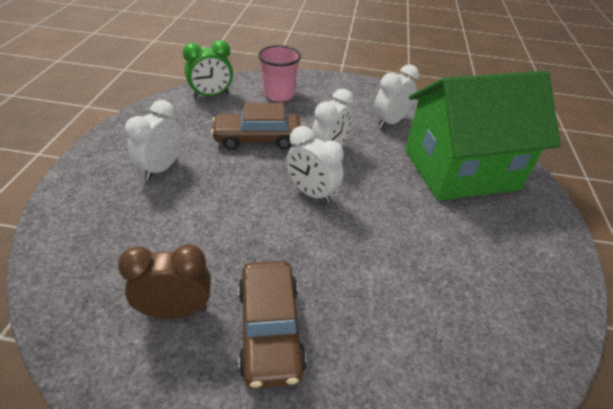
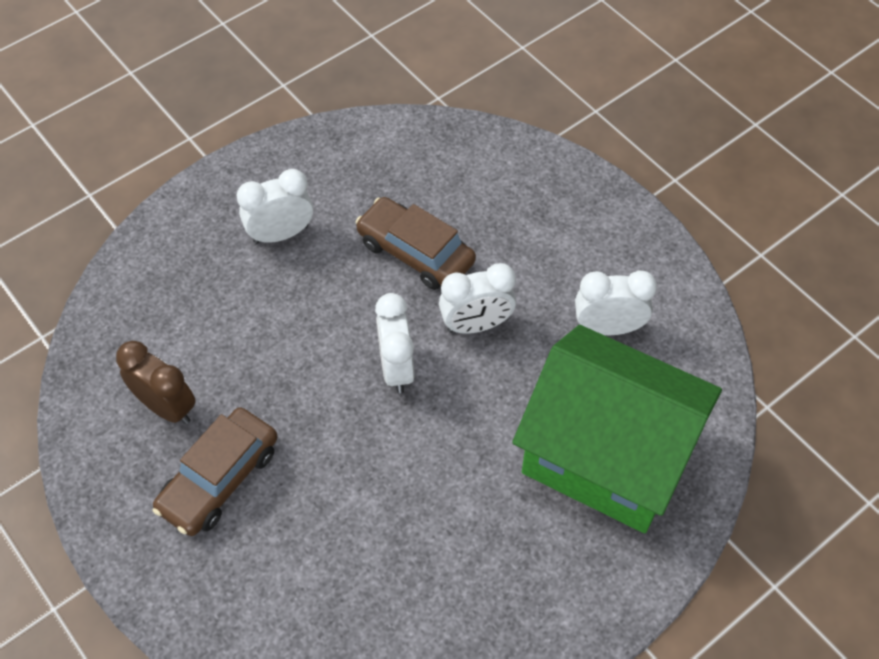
camera: 45 degrees right, 15 degrees up
green clock [183,40,233,98] -> none
pink cup [258,45,301,102] -> none

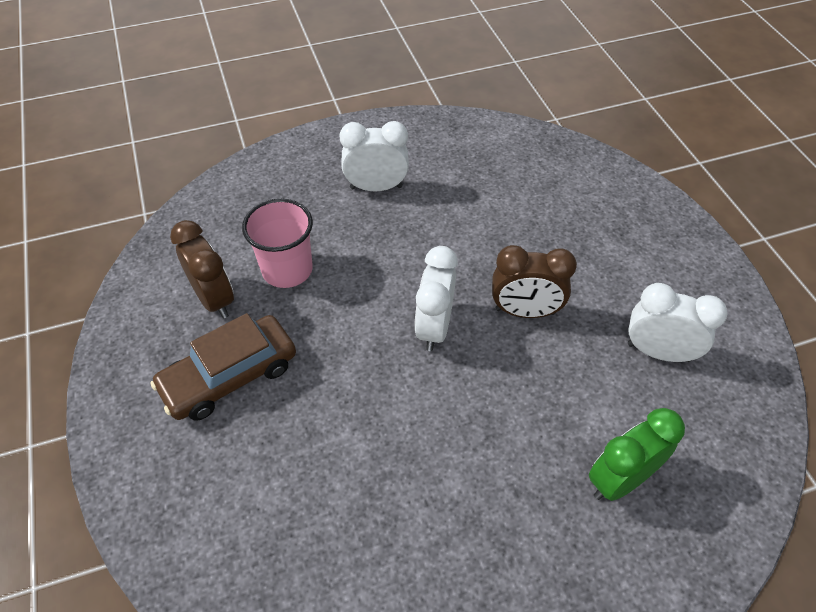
camera: 20 degrees right, 5 degrees down
brown car [356,197,476,290] -> none
white clock [439,263,516,334] -> brown clock [492,245,577,318]
green house [512,325,722,533] -> green clock [589,408,685,501]
none -> pink cup [242,199,313,288]

